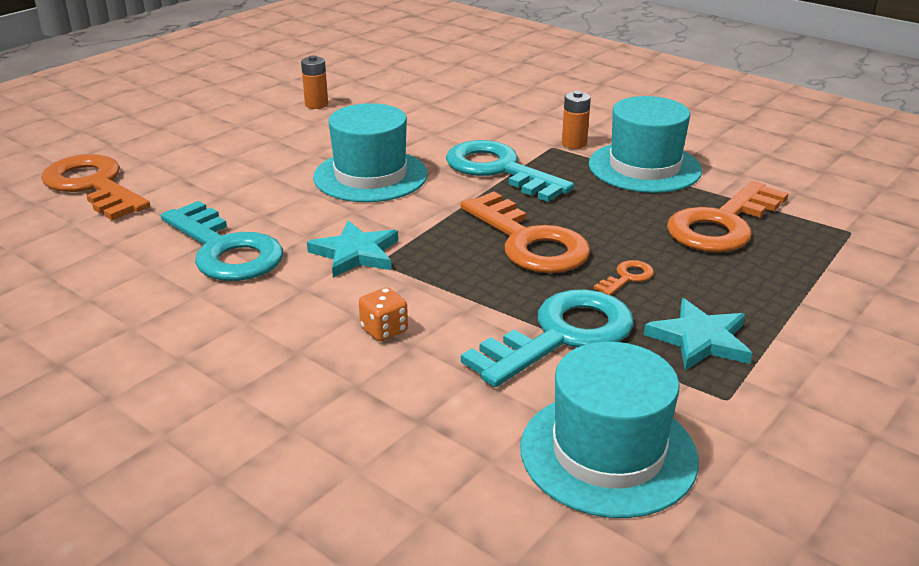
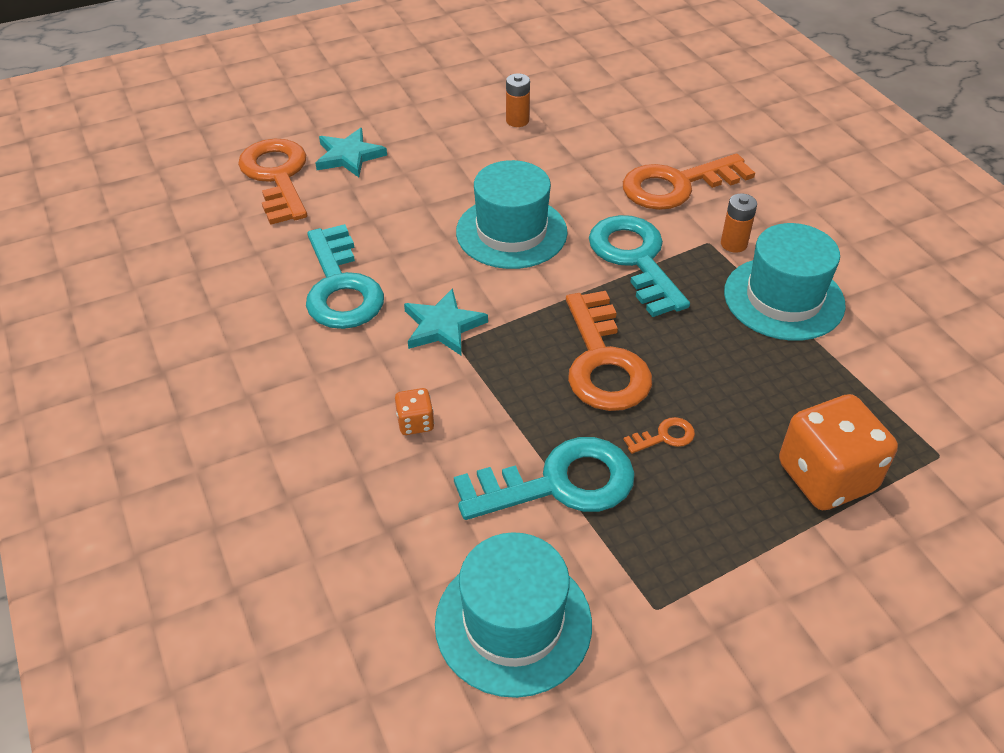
camera: 25 degrees right, 15 degrees up
turquoise star [644,298,752,370] -> turquoise star moved to [315,128,387,178]
orange key [667,181,789,252] -> orange key moved to [623,154,755,210]
none -> orange dice [779,394,898,510]

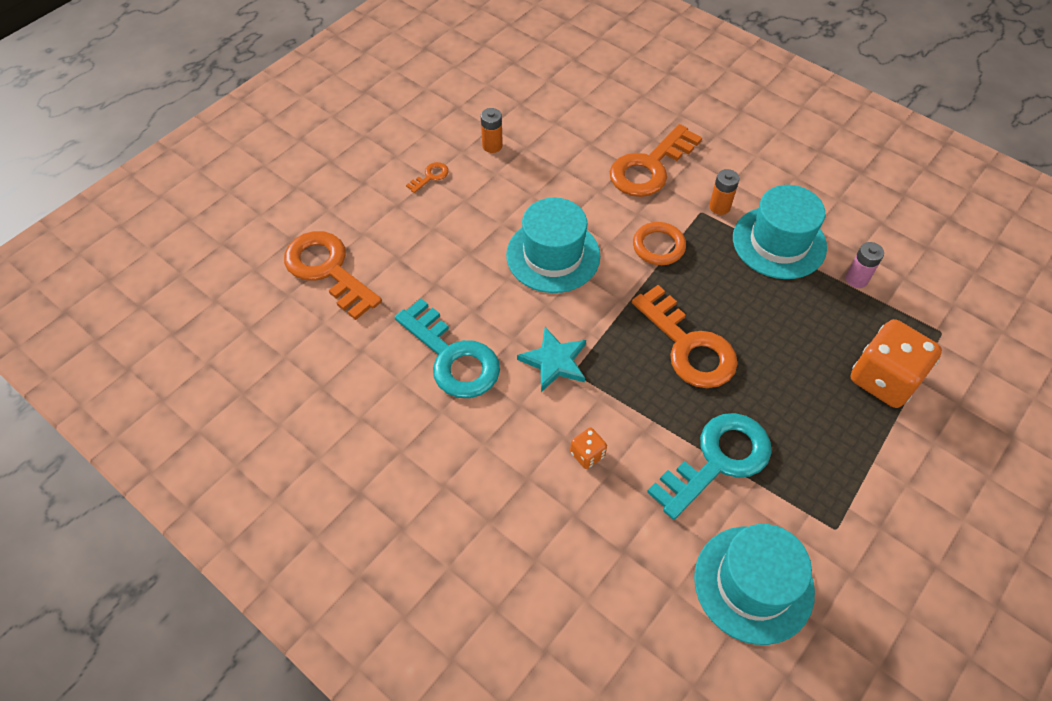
camera: 25 degrees left, 10 degrees up
turquoise star [315,128,387,178] -> none
turquoise key [589,215,690,317] -> orange ring [633,222,686,265]
orange key [623,417,695,454] -> orange key moved to [406,162,449,193]
none -> pink battery [845,242,884,288]

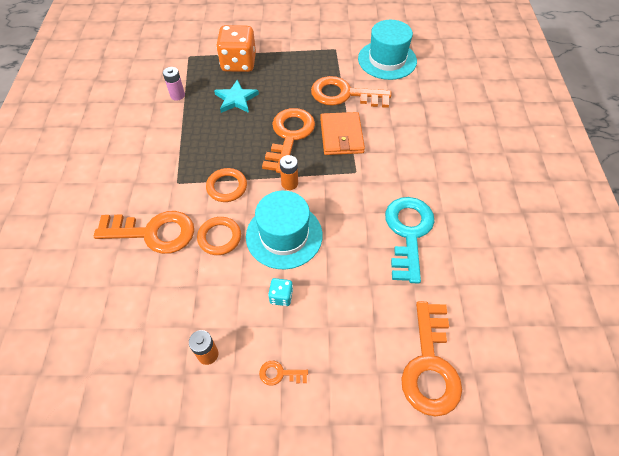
camera: 130 degrees left, 0 degrees up
turquoise star [517,327,586,392] -> turquoise star moved to [214,79,259,113]
orange dice [570,428,607,469] -> none
turquoise key [647,413,772,520] -> orange key [311,76,391,108]
orange battery [709,169,739,215] -> orange battery moved to [280,155,298,190]
turquoise hat [733,185,827,279] -> none
none -> orange ring [197,217,241,255]
none -> turquoise dice [268,278,293,306]
none -> orange wallet [320,112,365,155]

